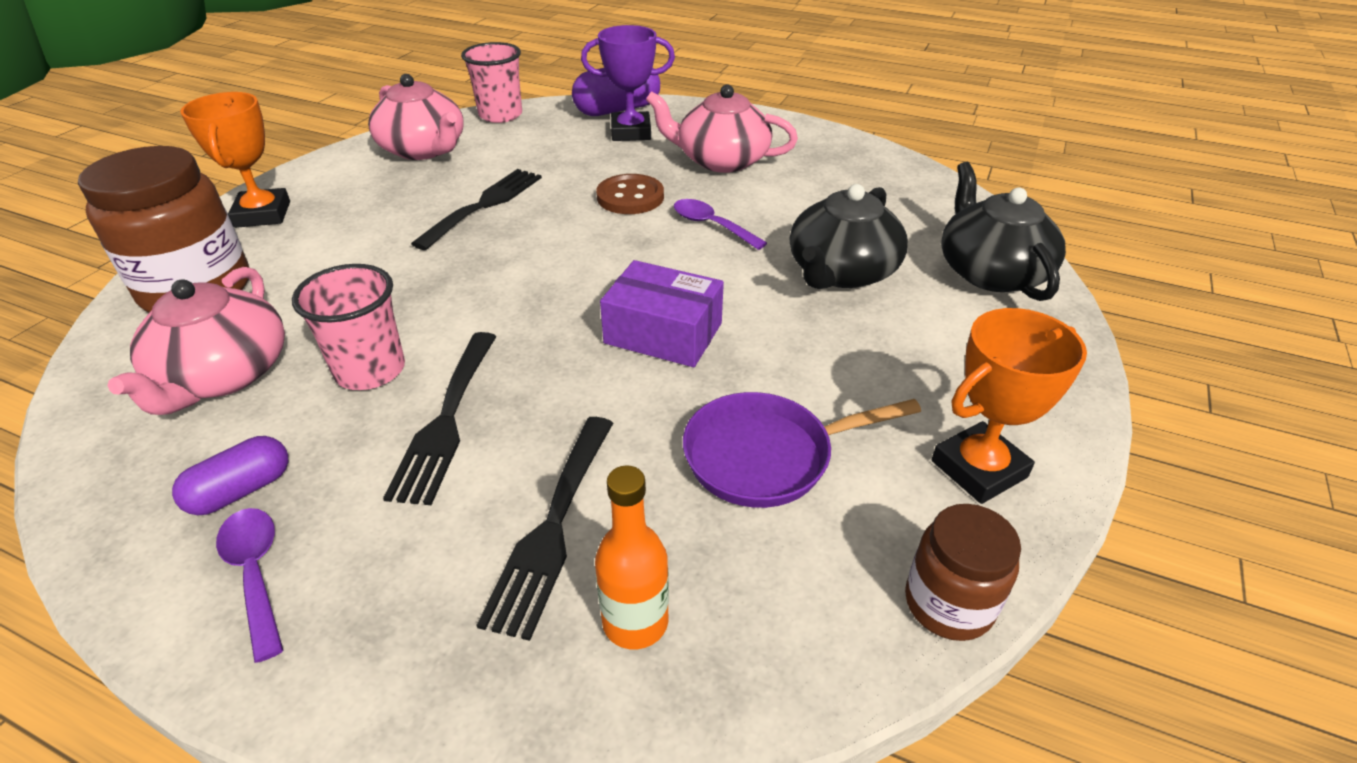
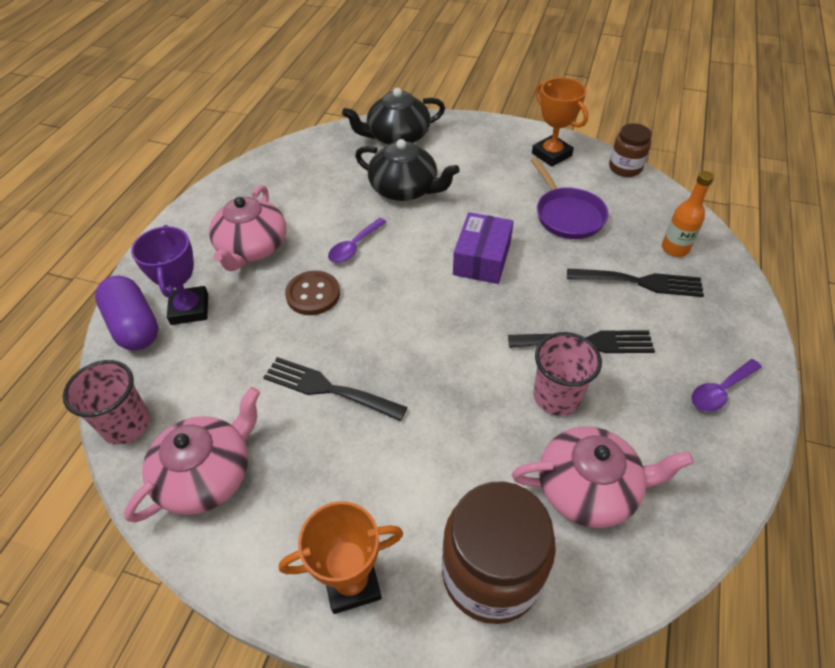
camera: 95 degrees left, 10 degrees up
purple capsule [172,436,288,515] -> none

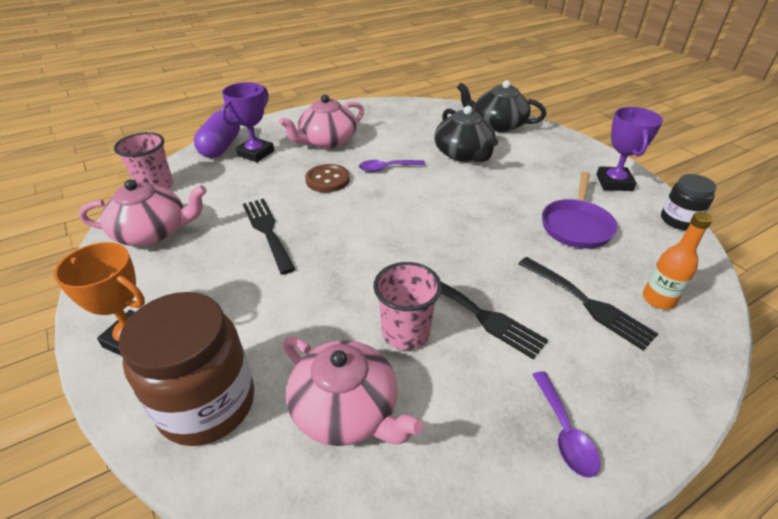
camera: 40 degrees right, 10 degrees down
purple box [453,212,514,284] -> none
orange trophy [532,77,588,167] -> purple trophy [596,107,663,191]
brown jar [609,123,652,177] -> black jar [661,174,717,230]
purple spoon [691,359,762,412] -> purple spoon turned 105 degrees counterclockwise [532,371,600,478]

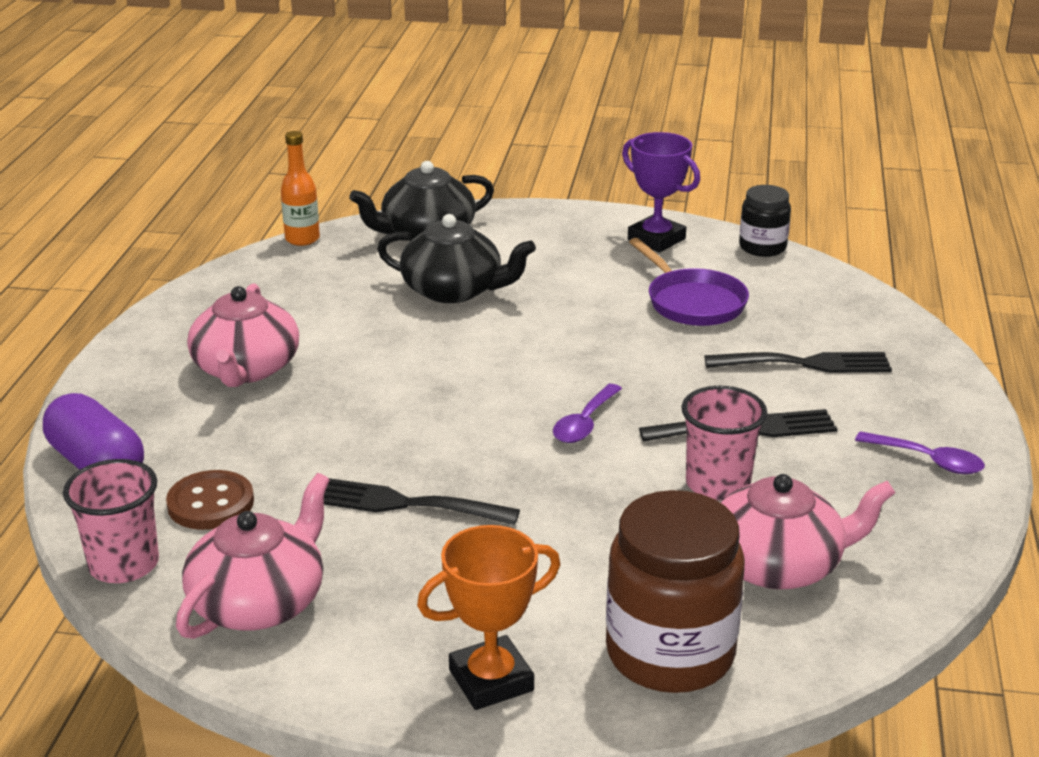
camera: 50 degrees left, 10 degrees down
purple trophy [221,82,274,162] -> none
brown button [305,164,350,193] -> brown button moved to [166,470,254,530]
purple spoon [359,160,425,172] -> purple spoon moved to [553,384,622,443]
orange bottle [643,212,713,309] -> orange bottle moved to [281,131,320,246]

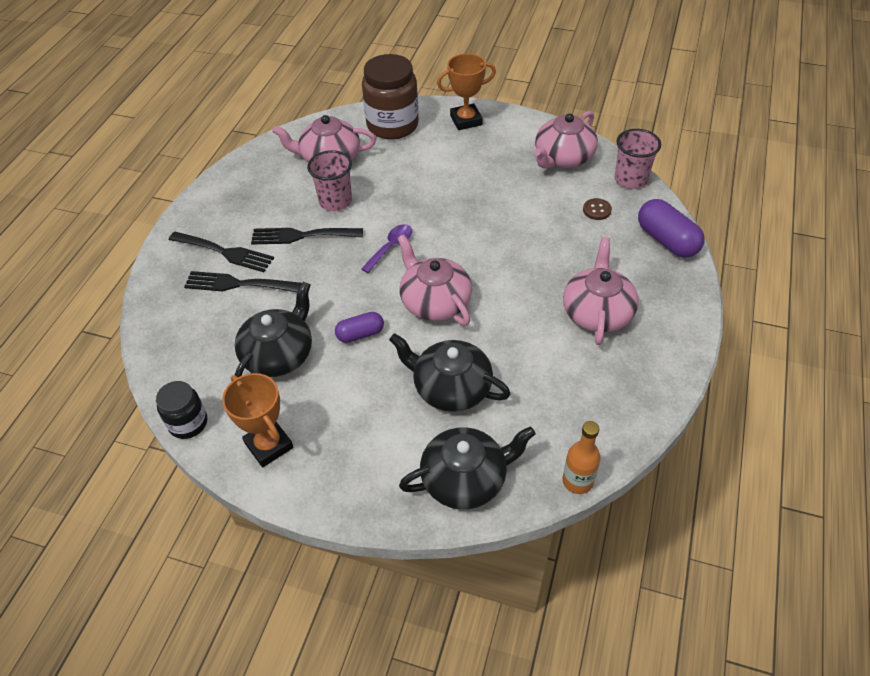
camera: 170 degrees left, 20 degrees up
brown button [166,470,254,530] -> brown button [583,198,612,220], size x0.63
black fork [324,478,520,525] -> black fork moved to [169,231,274,272]
purple trophy [622,132,700,252] -> orange trophy [222,373,293,467]
purple pan [629,238,749,326] -> black teapot [234,281,312,377]
purple spoon [855,431,985,474] -> none
none -> purple capsule [335,312,384,343]
none -> pink teapot [398,234,472,326]

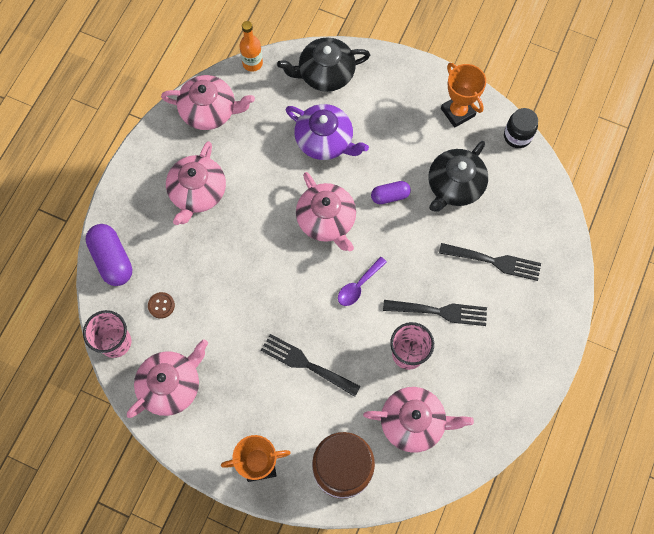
camera: 175 degrees left, 20 degrees up
black fork [169,231,274,272] -> black fork moved to [261,334,361,397]
black teapot [389,333,511,412] -> purple teapot [286,104,369,160]
none -> pink teapot [161,75,255,130]

